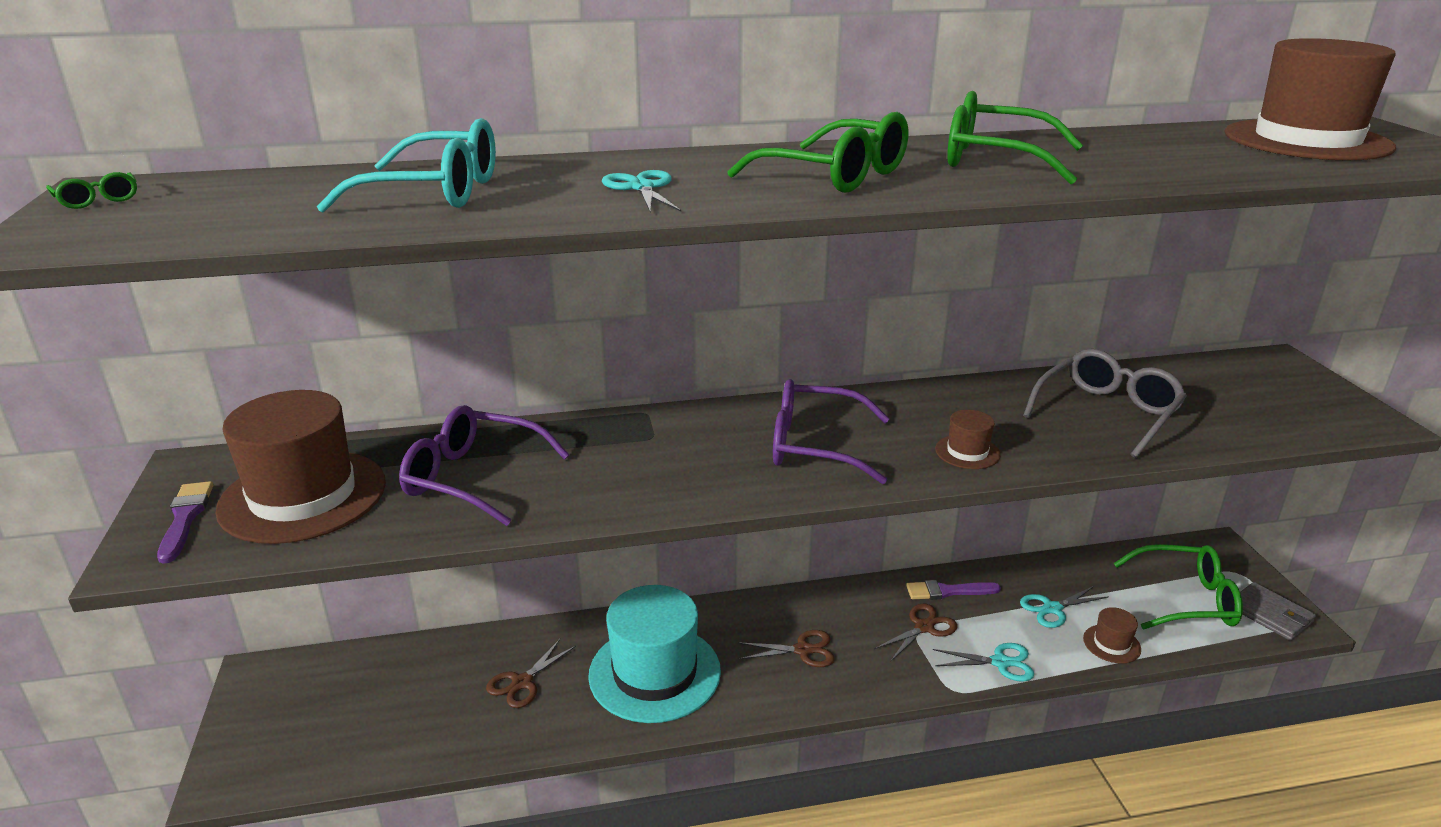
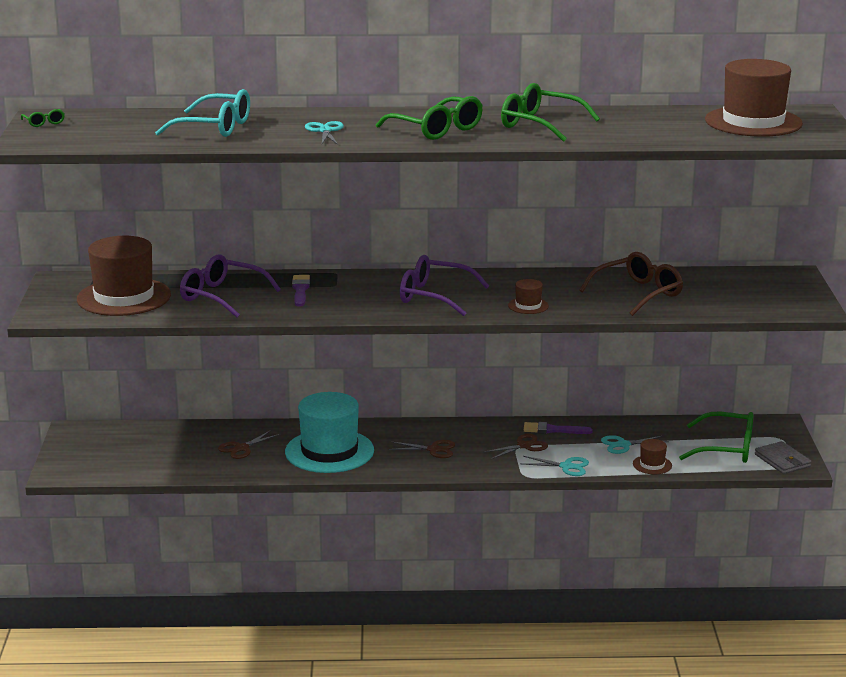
camera: 10 degrees right, 5 degrees down
purple brush [157,481,213,564] -> purple brush moved to [292,275,310,307]
grey glasses [1023,349,1187,458] -> brown glasses [579,252,683,316]

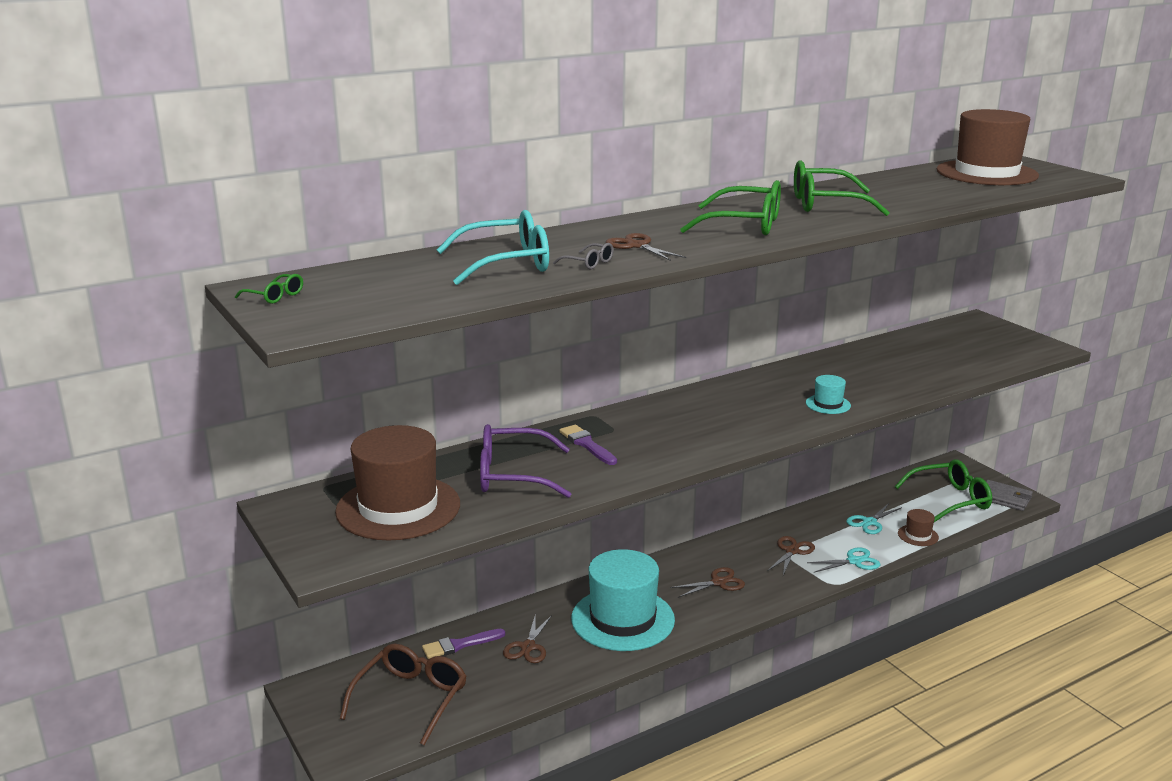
camera: 30 degrees left, 0 degrees up
turquoise scissors [305,121,344,145] -> brown scissors [606,233,686,261]
purple glasses [400,255,489,316] -> none
brown hat [508,279,549,314] -> turquoise hat [806,375,851,414]
purple brush [524,422,593,434] -> purple brush moved to [422,629,505,659]
brown glasses [579,252,683,316] -> brown glasses moved to [340,644,467,745]
none -> grey glasses [553,243,614,269]

